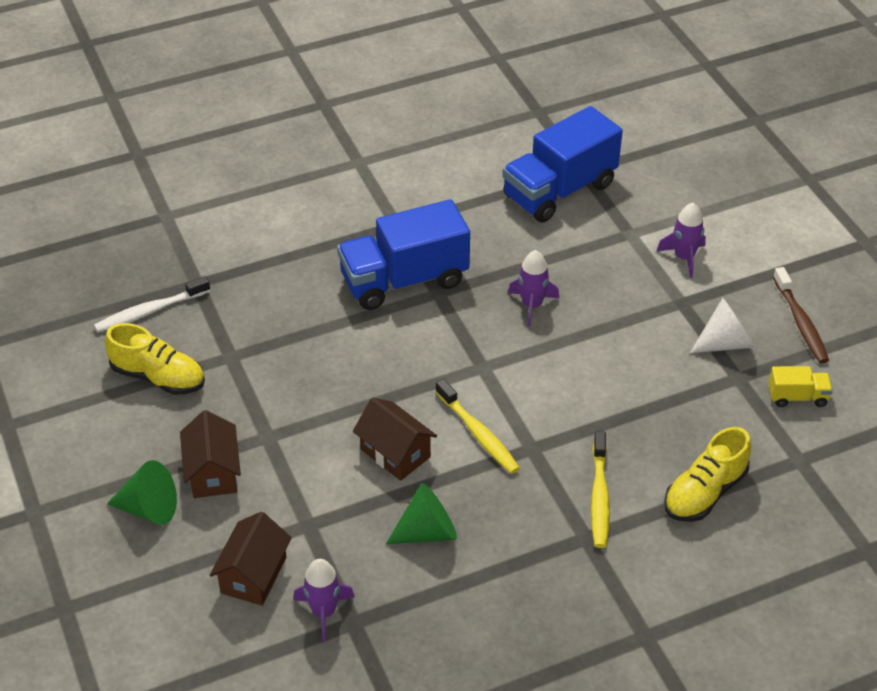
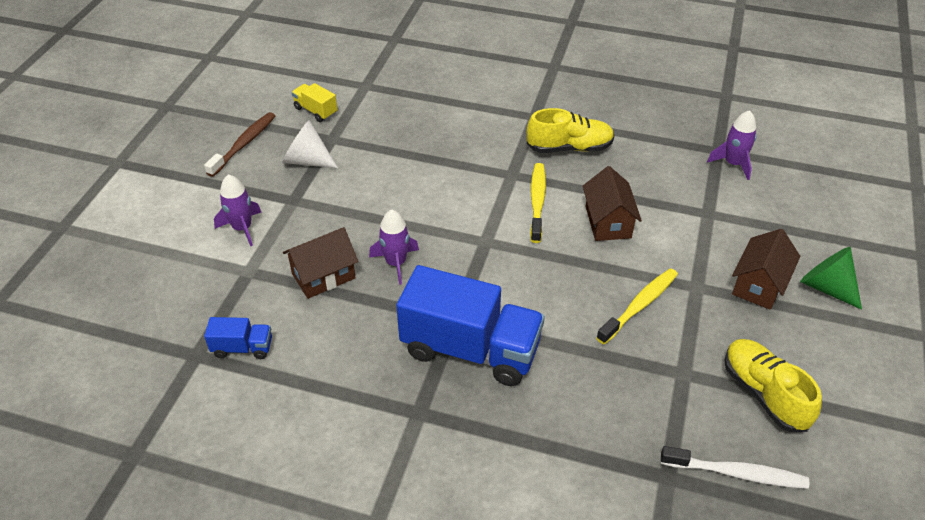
camera: 140 degrees left, 0 degrees up
brown house [210,512,292,606] -> brown house moved to [283,227,358,299]
green cone [386,483,457,544] -> none
blue truck [502,106,623,222] -> blue truck [204,317,272,359], size x0.45
yellow toothbrush [591,431,610,548] -> yellow toothbrush moved to [596,268,678,344]
yellow shoe [664,427,751,522] -> yellow shoe moved to [527,108,615,153]

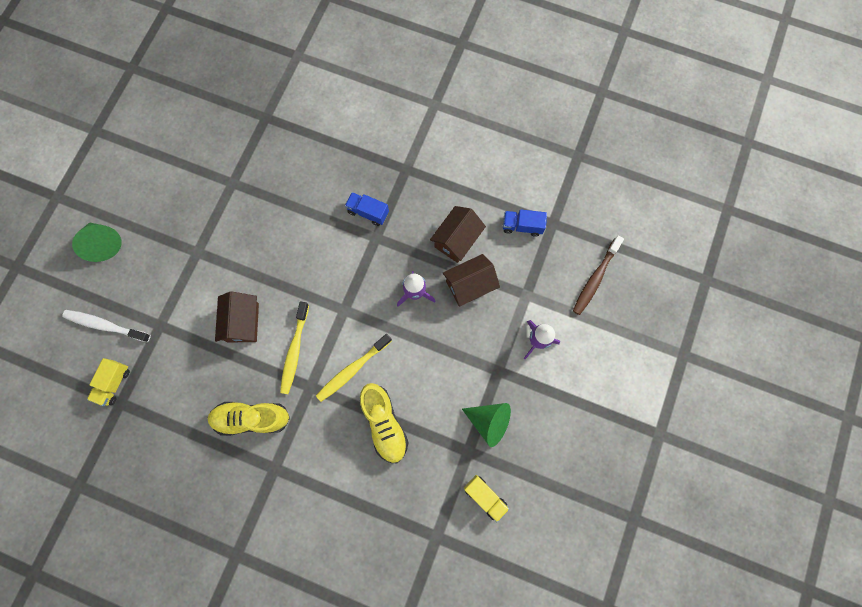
camera: 175 degrees left, 30 degrees up
brown toothbrush [204,112,275,177] -> brown toothbrush moved to [573,235,624,315]
white cone [282,120,338,168] -> green cone [462,403,511,447]
blue truck [396,265,545,386] -> blue truck [345,192,389,226], size x0.45
yellow toothbrush [596,268,678,344] -> yellow toothbrush moved to [316,334,392,402]
white toothbrush [661,446,809,489] -> white toothbrush moved to [62,310,151,342]
purple rocket [707,110,756,180] -> yellow truck [87,358,130,406]
yellow shoe [724,339,822,432] -> yellow shoe moved to [360,383,409,463]
brown house [732,229,800,310] -> brown house moved to [430,206,486,263]

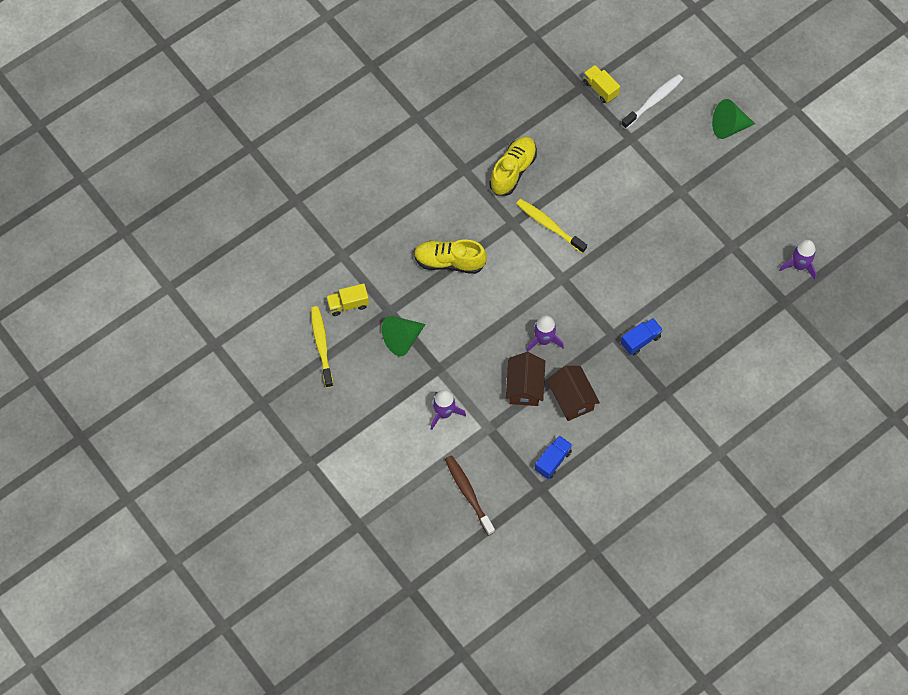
camera: 120 degrees right, 10 degrees down
brown house [215,291,259,343] -> none
yellow toothbrush [316,334,392,402] -> yellow toothbrush moved to [311,306,333,388]
none -> purple rocket [779,240,817,280]

